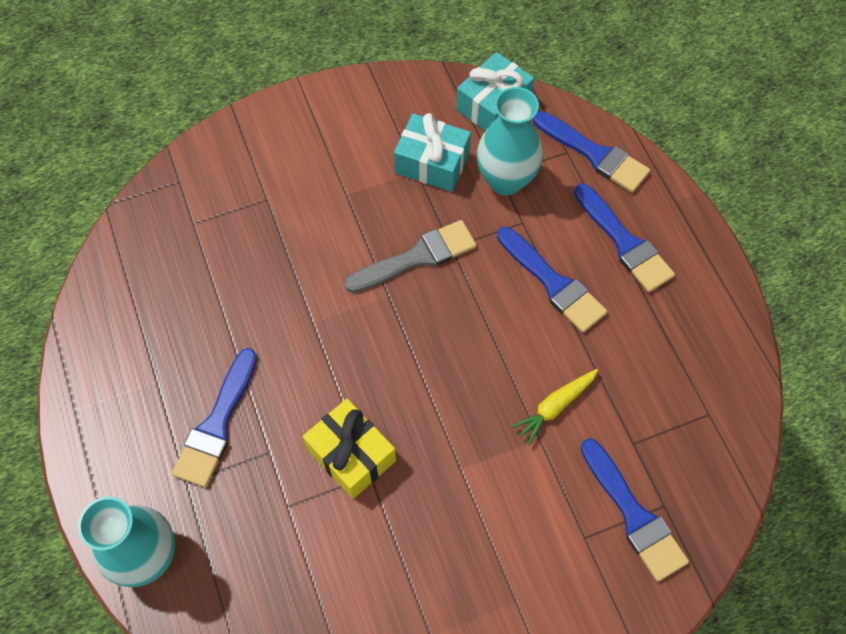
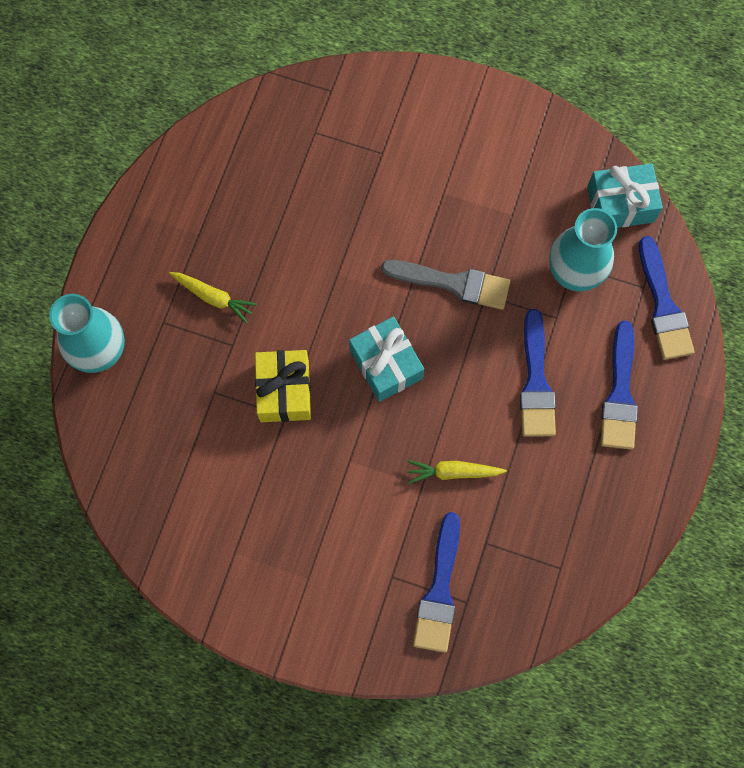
camera: 40 degrees right, 10 degrees up
blue brush [172,348,257,487] -> yellow carrot [169,272,257,323]
turquoise gift [394,113,471,192] -> turquoise gift moved to [349,316,424,402]

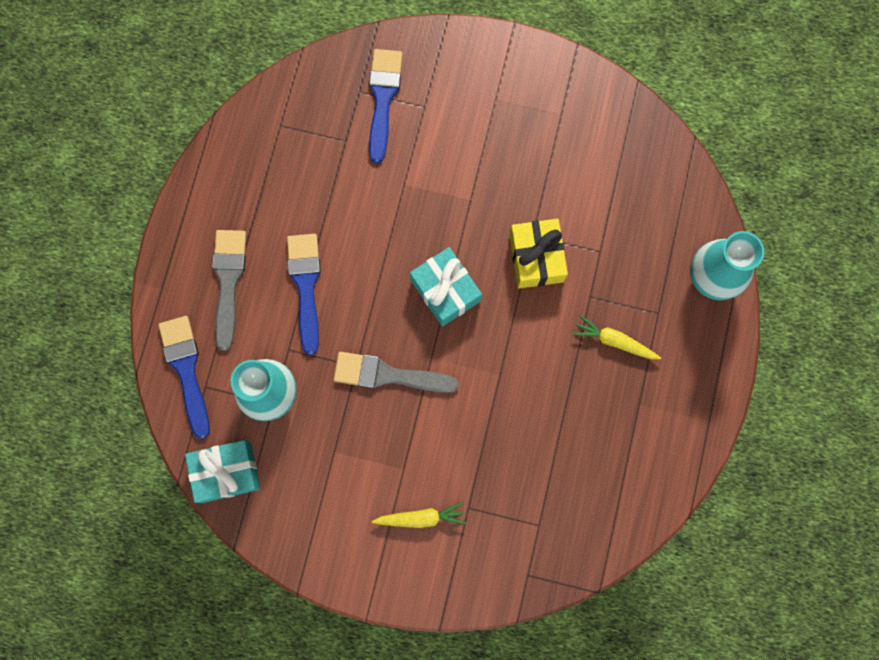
camera: 175 degrees right, 5 degrees up
yellow carrot [407,460,507,484] -> yellow carrot moved to [372,502,466,528]
blue brush [601,321,638,450] -> grey brush [212,230,246,351]

